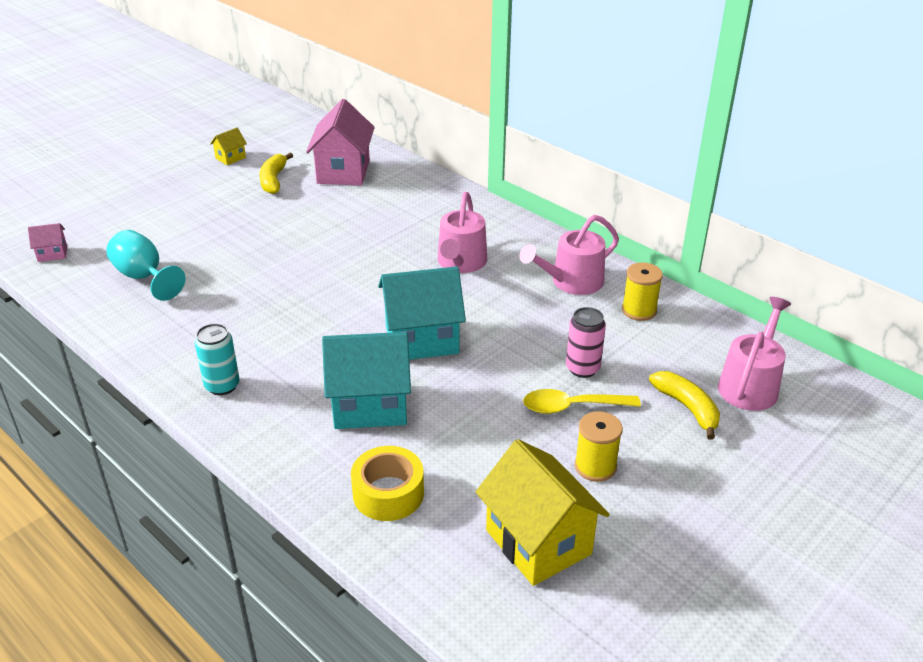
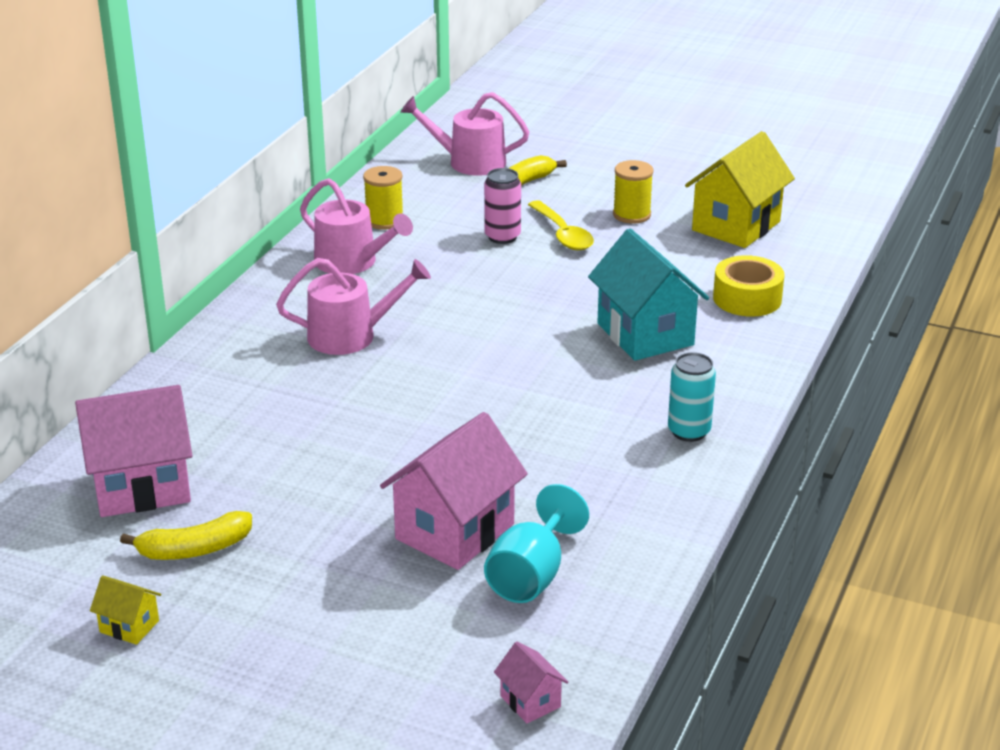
camera: 110 degrees left, 5 degrees down
turquoise house [378,266,466,360] -> none
none -> pink house [380,412,528,570]

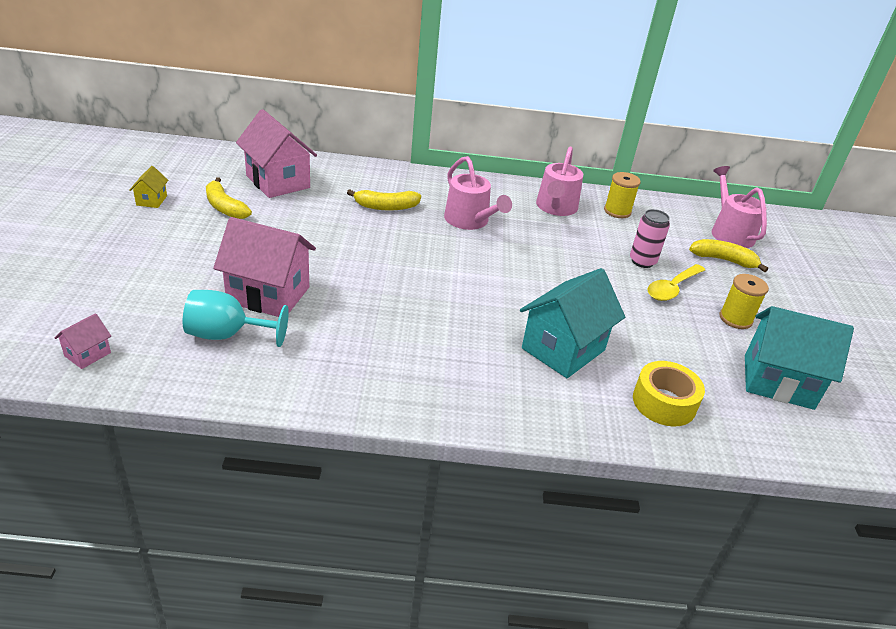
camera: 65 degrees right, 5 degrees up
turquoise can [668,352,716,442] -> none
yellow house [685,131,795,248] -> turquoise house [745,306,854,410]
none -> yellow banana [347,189,421,211]

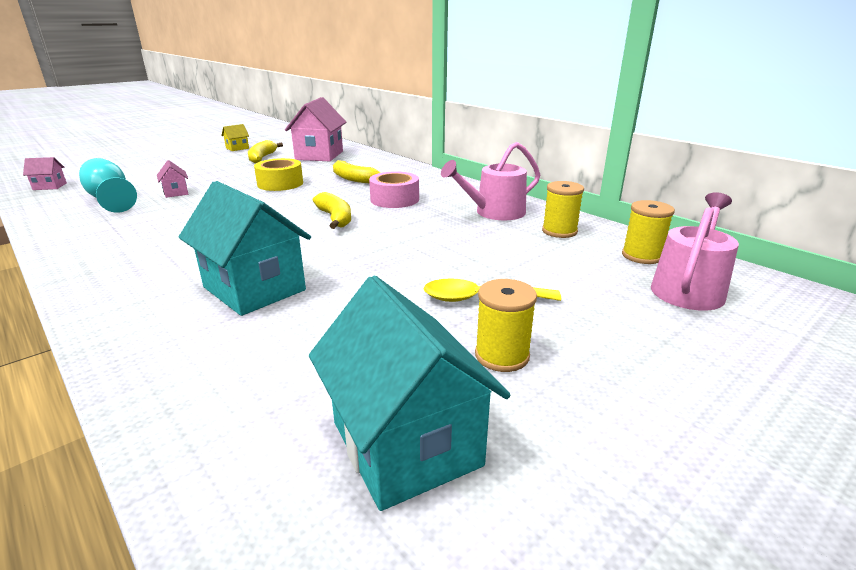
camera: 50 degrees right, 10 degrees down
pink house [213,217,316,317] -> pink house [157,160,188,198], size x0.45
pink watering can [444,156,512,230] -> pink tape [369,171,419,208]
turquoise house [520,268,625,378] -> turquoise house turned 45 degrees clockwise [179,181,311,316]
pink can [630,209,670,268] -> none
yellow tape [633,361,705,426] -> yellow tape moved to [254,158,303,191]
yellow banana [689,239,768,272] -> yellow banana moved to [313,192,351,229]
none -> yellow spool [622,200,675,264]

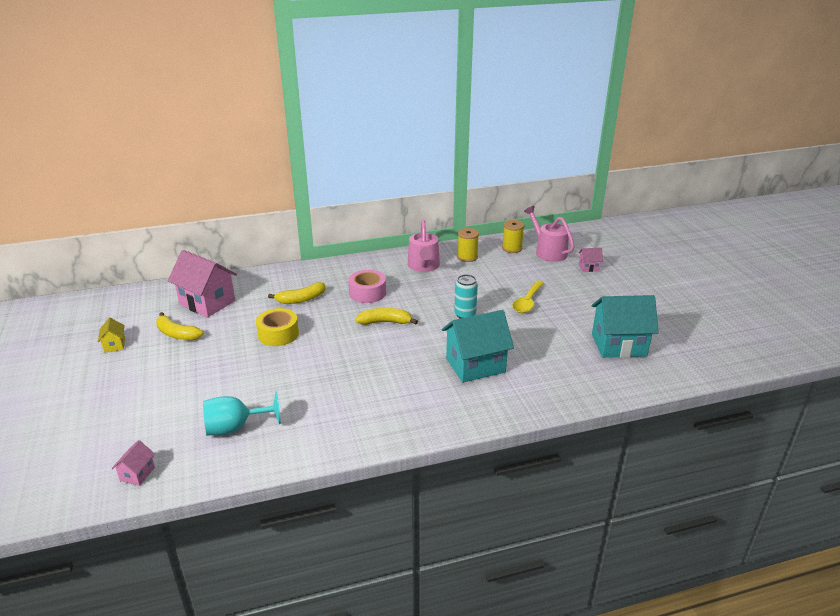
camera: 65 degrees left, 5 degrees up
pink house [157,160,188,198] -> pink house moved to [579,248,603,272]
yellow spool [475,279,537,372] -> none
none -> turquoise can [454,274,478,319]

